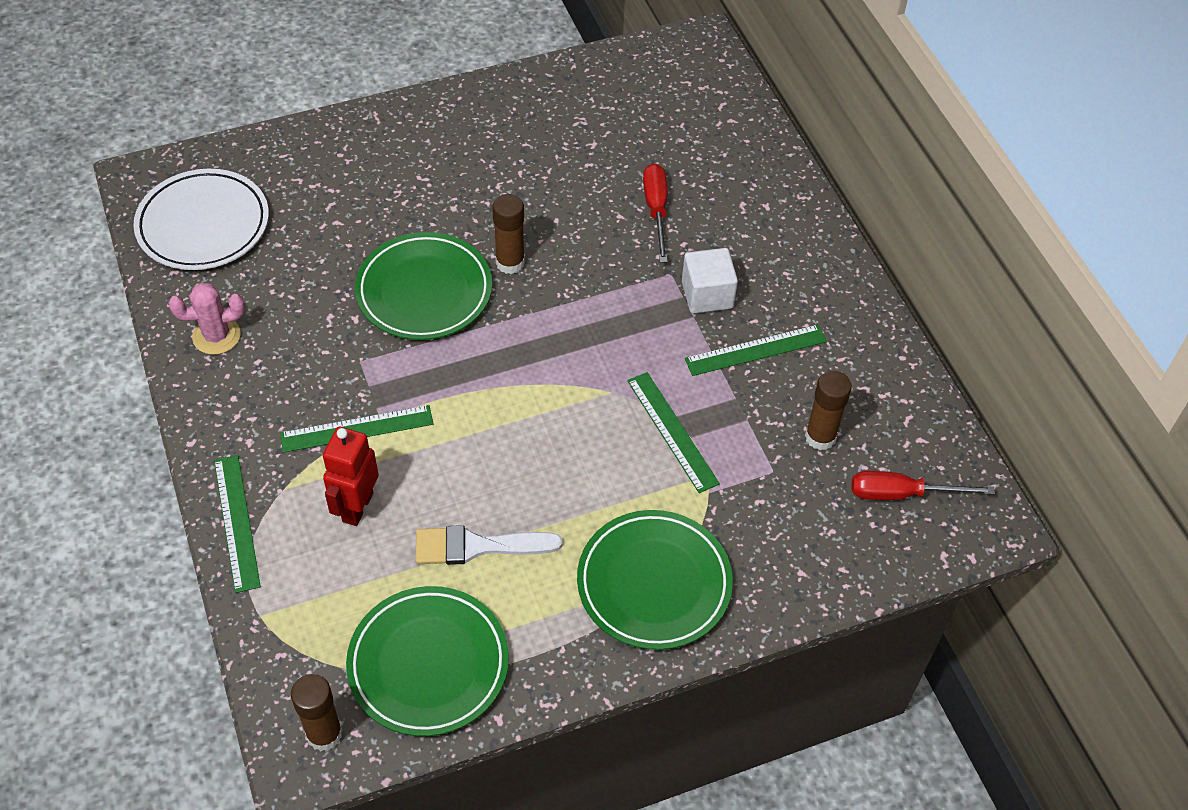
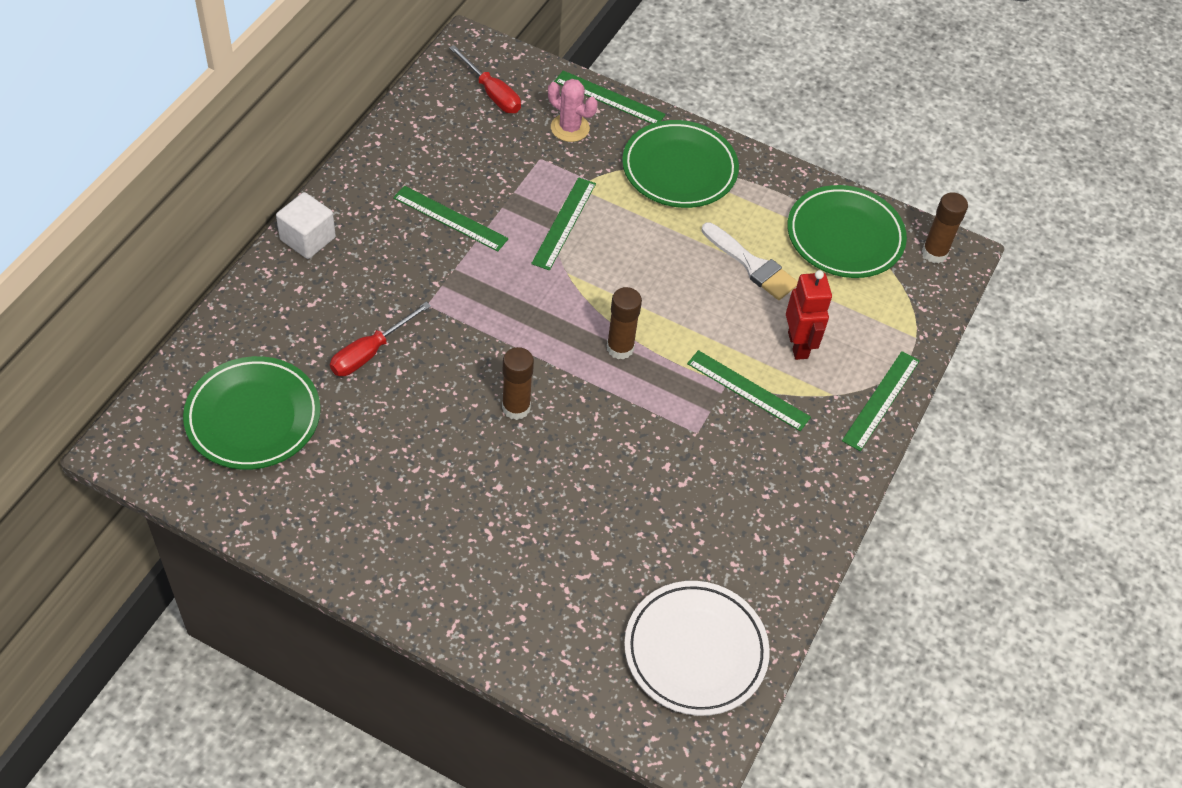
camera: 135 degrees left, 0 degrees up
pink cactus [169,283,245,355] -> pink cactus moved to [548,79,597,142]
red robot [323,427,379,526] -> red robot turned 75 degrees counterclockwise [786,270,832,360]
green plate [355,232,492,340] -> green plate moved to [183,356,320,470]
white cube [682,248,738,313] -> white cube moved to [276,192,336,259]
brown glue stick [805,371,852,450] -> brown glue stick moved to [607,287,642,360]
none -> green ruler [554,71,666,124]

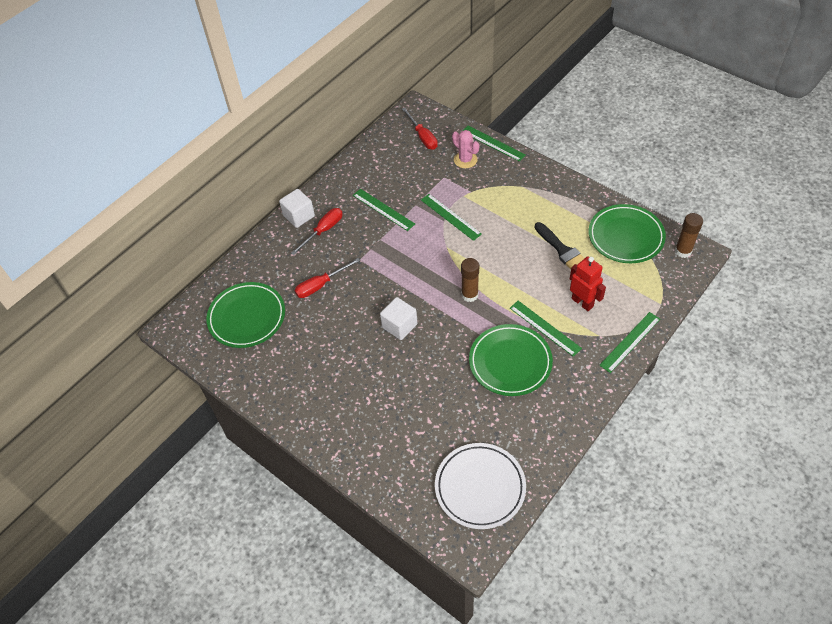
camera: 20 degrees right, 0 degrees up
brown glue stick [502,347,534,420] -> white cube [380,297,417,340]
green ruler [531,177,596,271] -> green ruler turned 75 degrees counterclockwise [421,194,482,241]
green plate [622,120,739,208] -> green plate moved to [469,324,553,396]
white brush [702,222,798,300] -> black brush [534,222,585,269]
red robot [786,270,832,360] -> red robot turned 45 degrees counterclockwise [570,256,606,311]
none -> red screwdriver [291,208,343,255]

